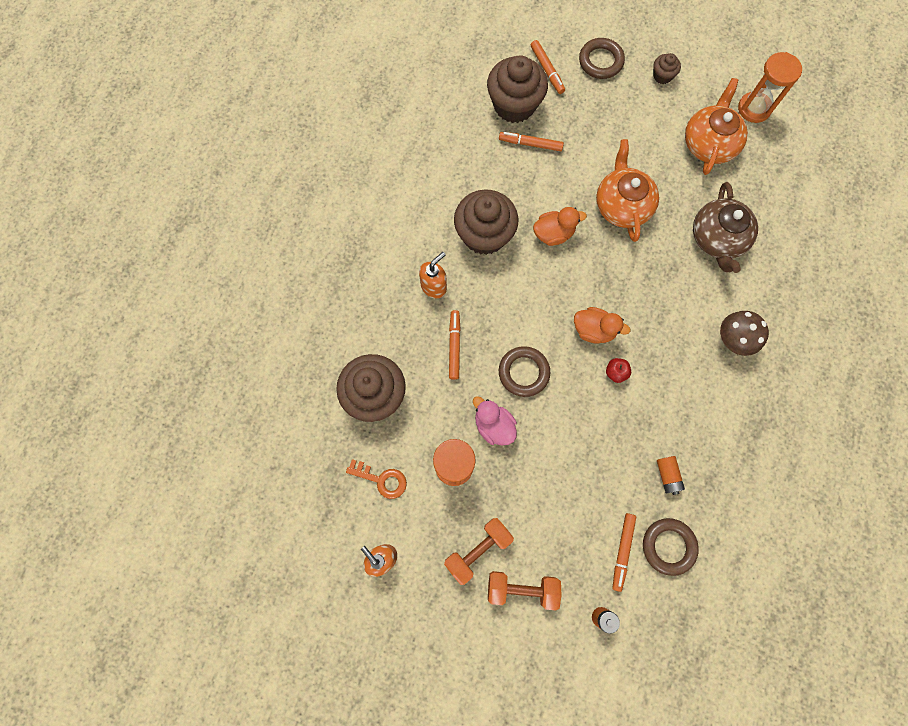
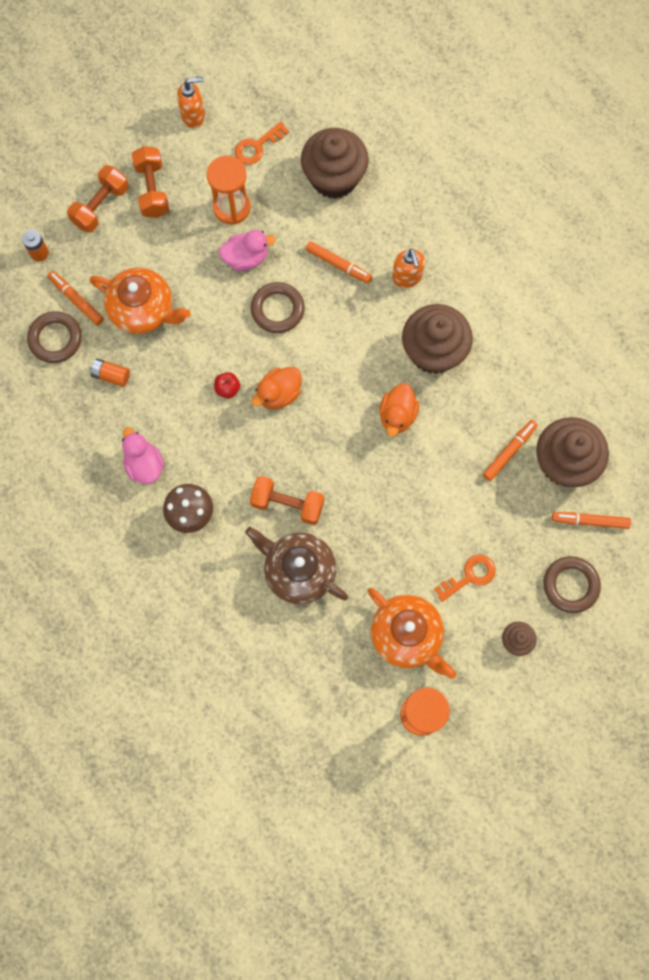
camera: 120 degrees right, 0 degrees up
orange teapot [596,139,659,242] -> orange teapot moved to [90,268,190,334]
none -> pink duck [122,427,165,484]
none -> orange dumbbell [250,476,324,525]
none -> orange key [434,555,496,602]

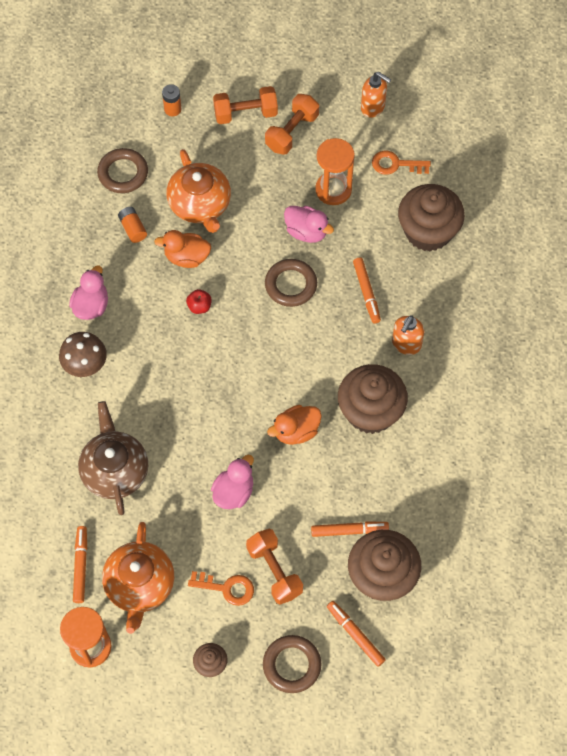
camera: 45 degrees right, 10 degrees down
orange marker [48,271,104,325] -> orange marker moved to [73,526,87,603]
orange dumbbell [250,476,324,525] -> orange dumbbell moved to [246,529,303,604]
orange duck [251,367,301,409] -> orange duck moved to [154,230,211,268]
none -> pink duck [211,455,254,509]

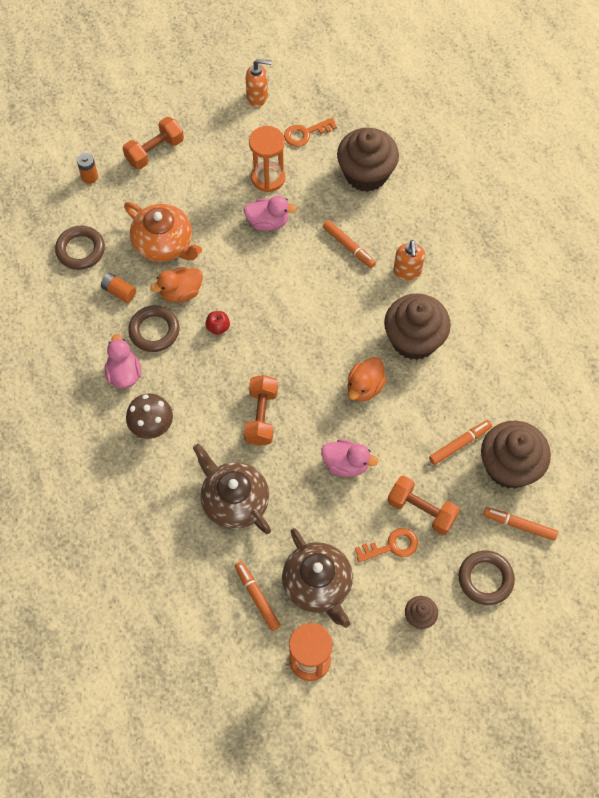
camera: 30 degrees left, 0 degrees up
orange teapot [102,522,174,634] -> brown teapot [282,528,353,628]
pink duck [211,455,254,509] -> pink duck turned 105 degrees clockwise [321,439,378,477]
orange dumbbell [265,94,319,155] -> orange dumbbell moved to [244,375,278,446]
brown ring [265,259,317,307] -> brown ring moved to [128,305,179,352]

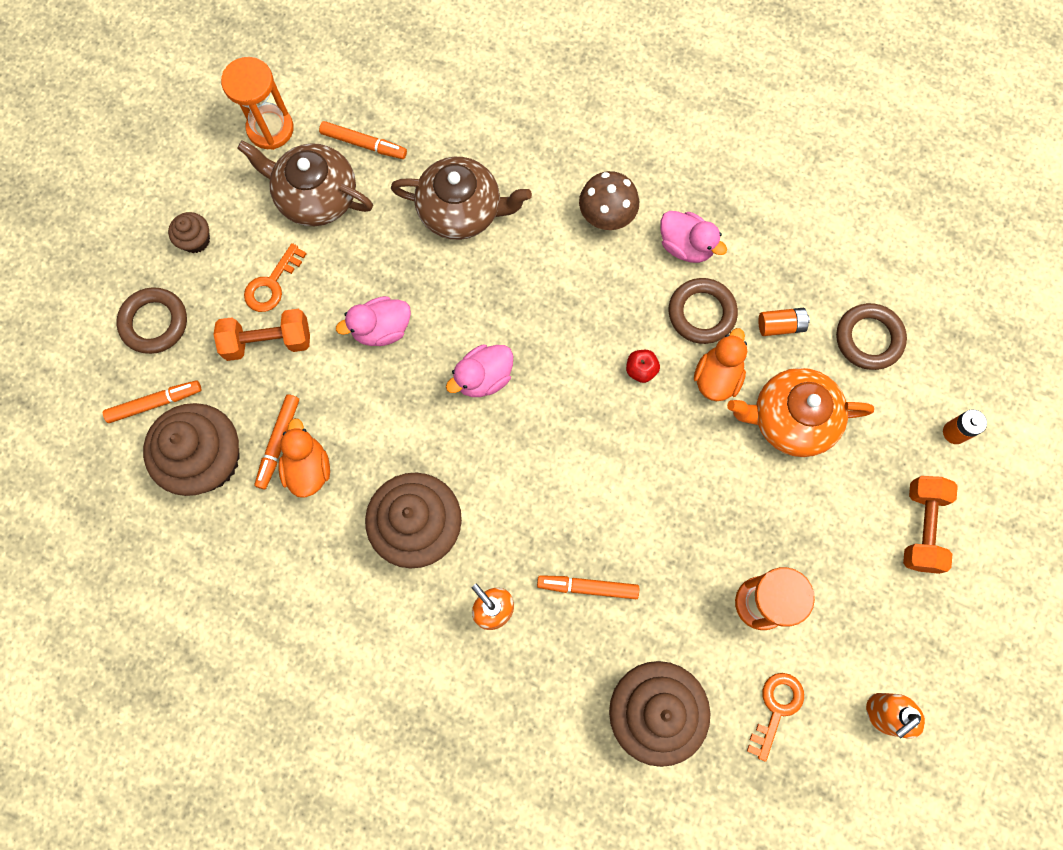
camera: 140 degrees right, 10 degrees up
pink duck [243,196,297,231] -> pink duck moved to [446,344,513,397]
orange dumbbell [244,375,278,446] -> none
orange duck [347,357,387,402] -> orange duck moved to [278,418,330,498]

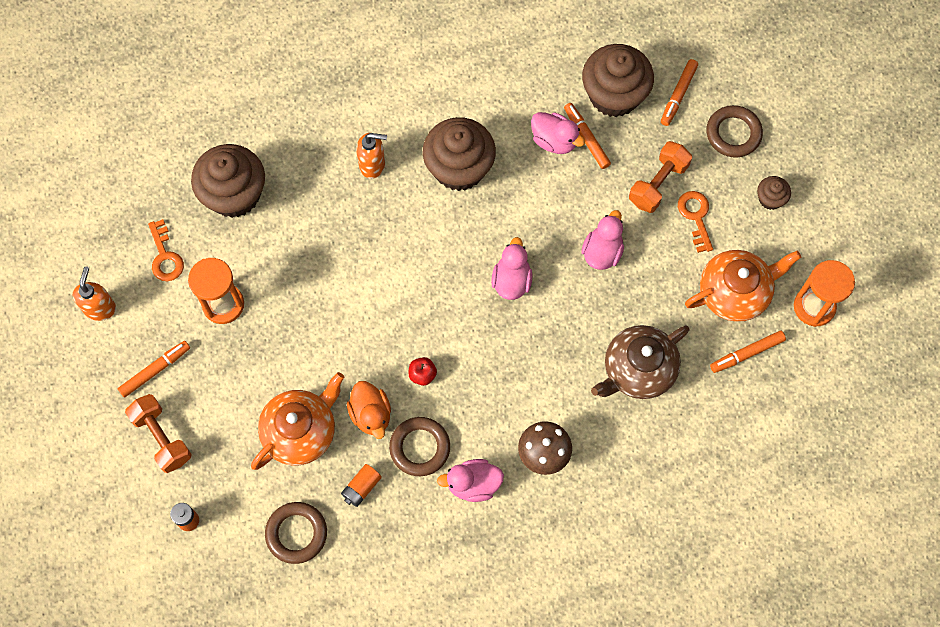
camera: 135 degrees right, 5 degrees down
brown teapot [237,141,373,226] -> orange teapot [685,250,801,322]
orange duck [278,418,330,498] -> pink duck [531,112,585,154]
orange marker [537,575,639,599] -> orange marker moved to [118,341,190,398]

